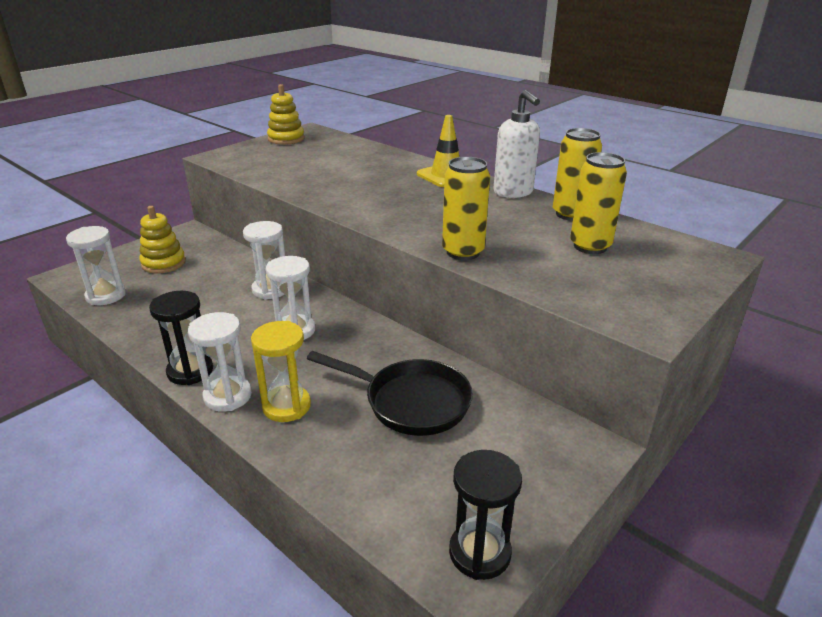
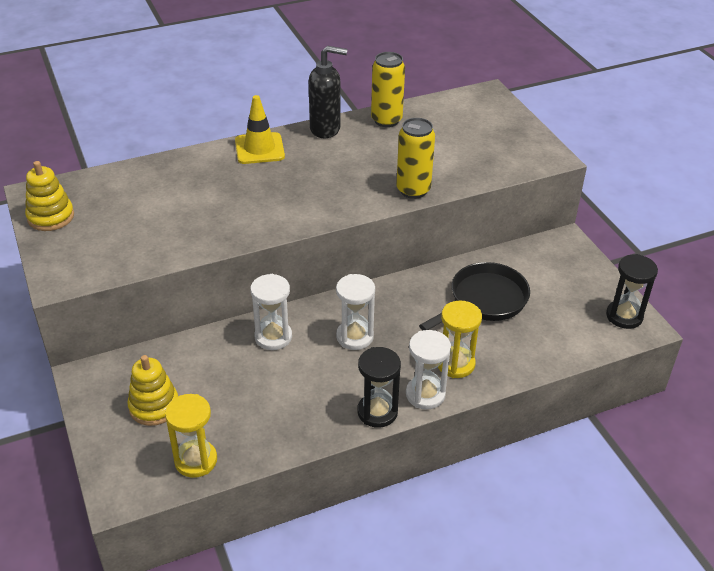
camera: 65 degrees left, 10 degrees up
white hourglass [66,226,126,305] -> yellow hourglass [165,394,217,478]
white soap dispenser [493,90,540,198] -> black soap dispenser [309,46,347,138]
yellow can [570,152,627,254] -> none

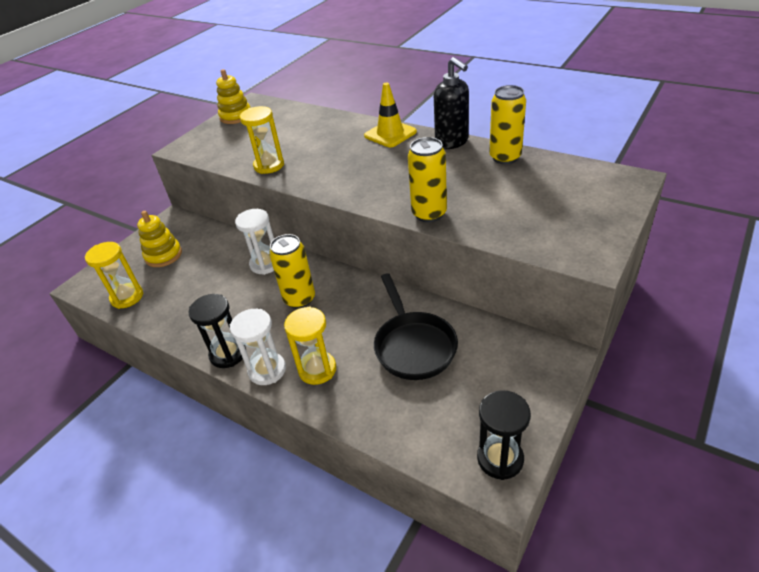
camera: 60 degrees right, 0 degrees up
white hourglass [336,274,375,350] -> yellow can [269,234,315,309]
black pan [419,262,530,330] -> black pan turned 60 degrees clockwise [374,273,458,380]
none -> yellow hourglass [240,106,284,174]

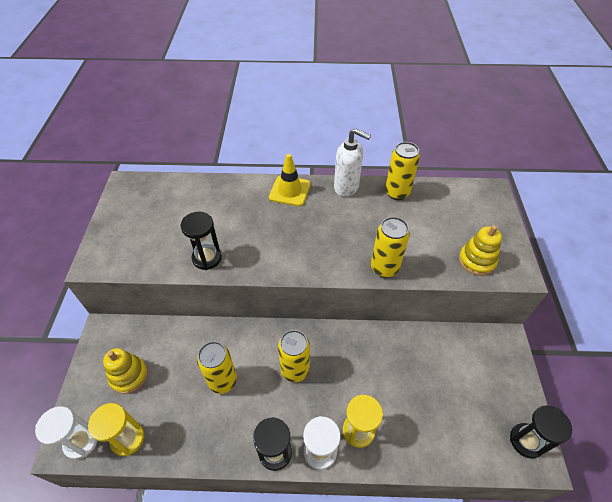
camera: 35 degrees left, 10 degrees up
yellow stacking toy [216,69,251,124] -> yellow stacking toy moved to [459,225,502,276]
white hourglass [235,209,274,275] -> white hourglass moved to [35,406,98,460]
yellow hourglass [240,106,284,174] -> black hourglass [181,212,222,270]
black pan [374,273,458,380] -> none
black soap dispenser [434,57,469,149] -> white soap dispenser [334,128,371,197]
none -> yellow can [197,341,237,394]

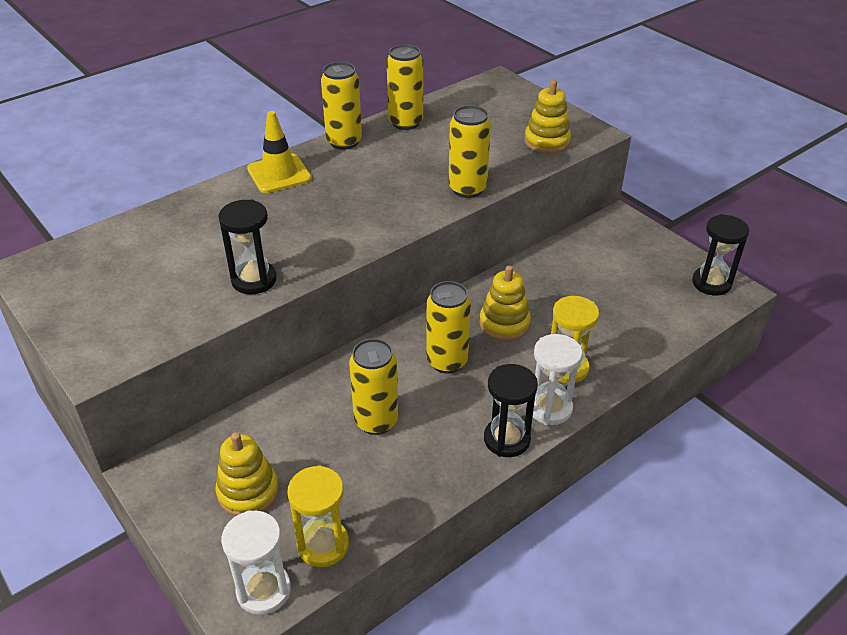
camera: 40 degrees left, 10 degrees down
white soap dispenser [334,128,371,197] -> yellow can [321,62,362,150]
none -> yellow stacking toy [479,266,531,341]

